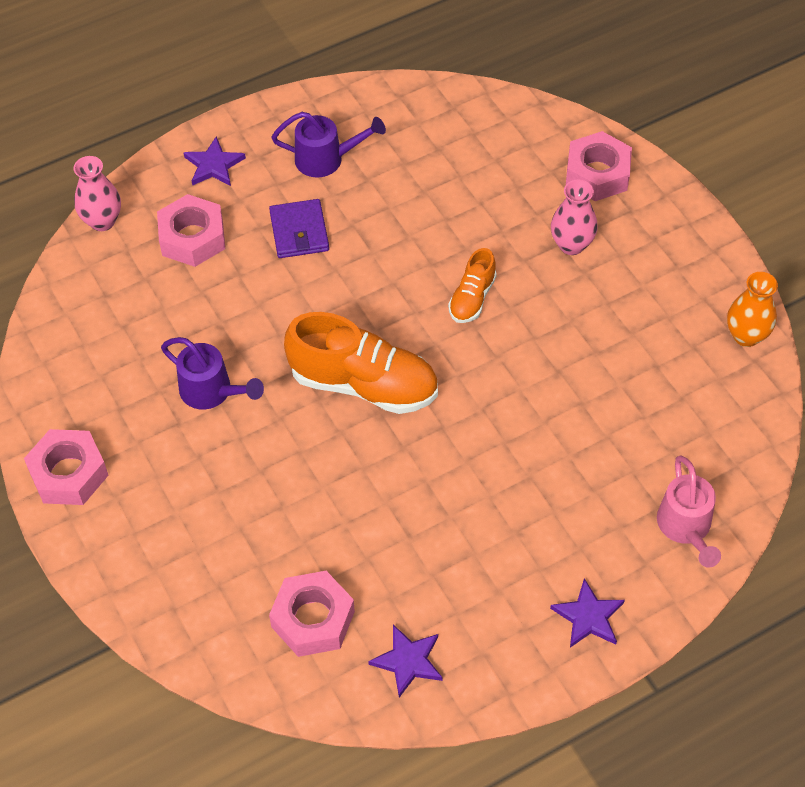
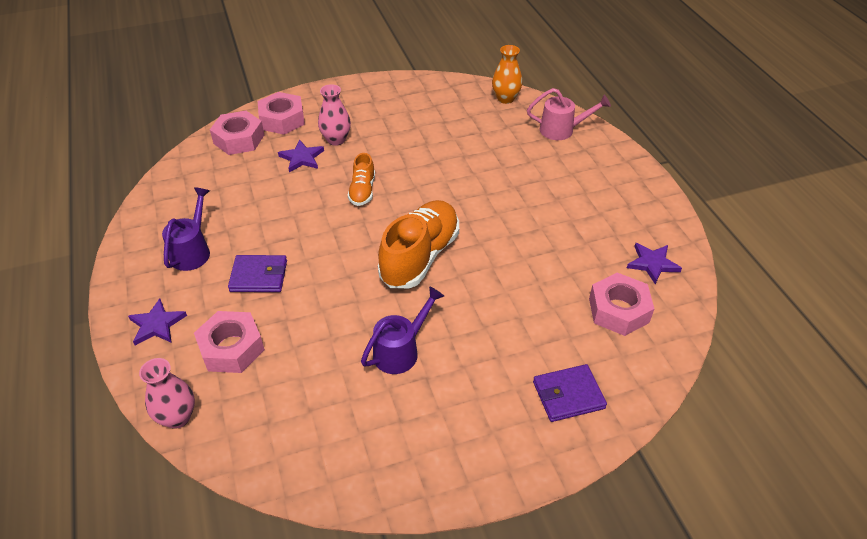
camera: 80 degrees left, 10 degrees down
pink nut [24,429,109,505] -> pink nut moved to [210,111,264,155]
orange shoe [448,248,497,323] -> orange shoe turned 60 degrees clockwise [348,153,375,206]
purple star [550,578,625,648] -> purple star moved to [278,140,324,172]
orange vase [727,272,778,347] -> orange vase moved to [492,45,522,104]
none -> purple wallet [533,364,607,422]

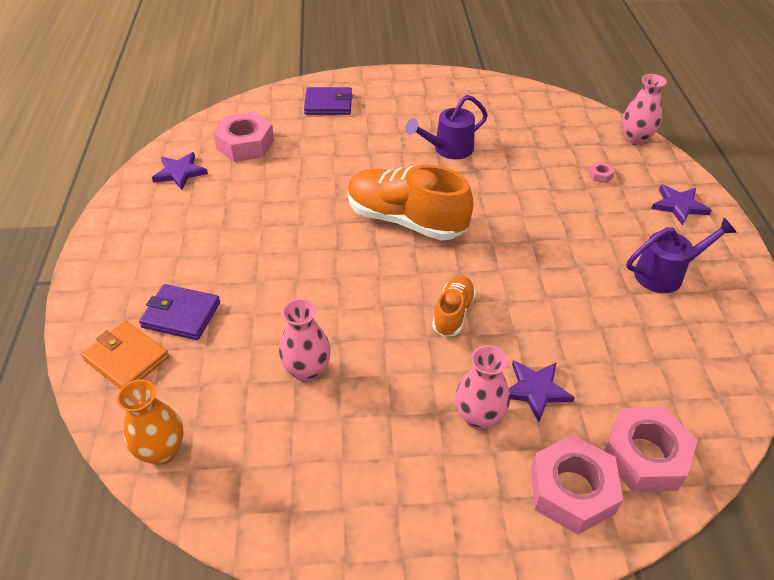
camera: 165 degrees left, 0 degrees up
purple watering can [162,187,210,271] -> purple watering can turned 135 degrees counterclockwise [626,218,737,293]
pink nut [194,311,265,373] -> pink nut [588,162,615,183], size x0.40
purple wallet [228,255,287,292] -> purple wallet moved to [139,284,220,340]
orange shoe [378,200,459,289] -> orange shoe turned 75 degrees clockwise [347,165,474,240]
pink watering can [527,88,611,140] -> orange wallet [81,321,169,389]
none -> pink vase [279,299,331,382]

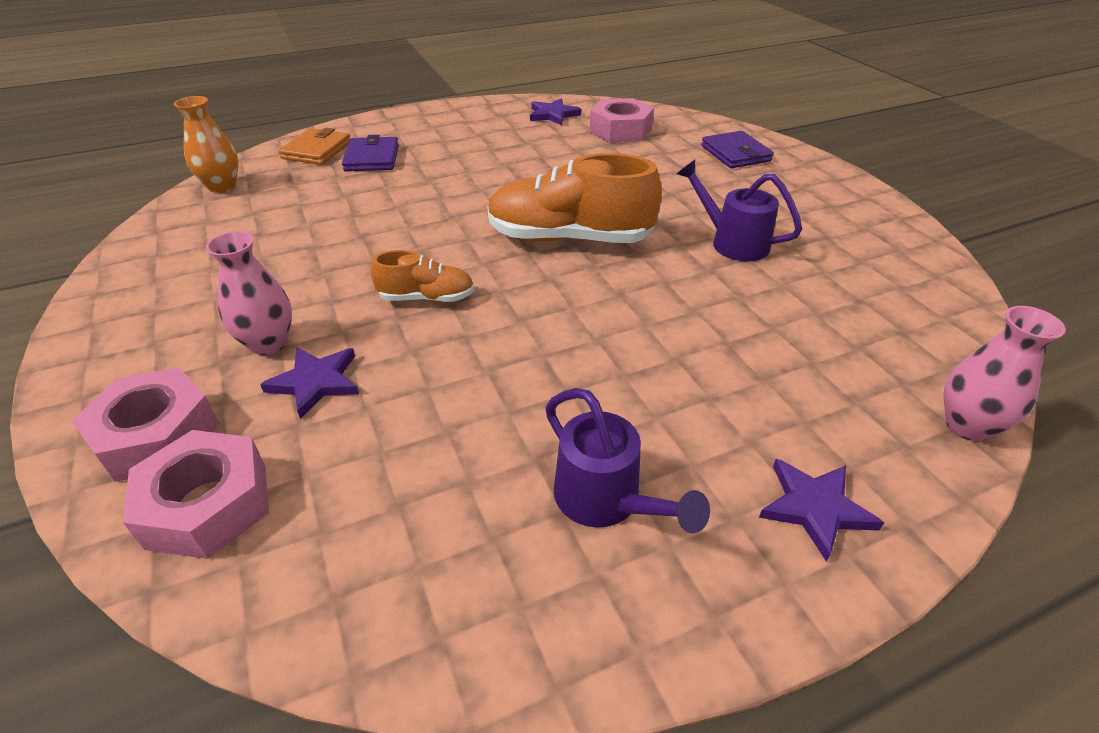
camera: 70 degrees right, 5 degrees down
pink vase [279,299,331,382] -> none
orange shoe [347,165,474,240] -> orange shoe turned 90 degrees counterclockwise [487,153,662,243]
pink nut [588,162,615,183] -> none

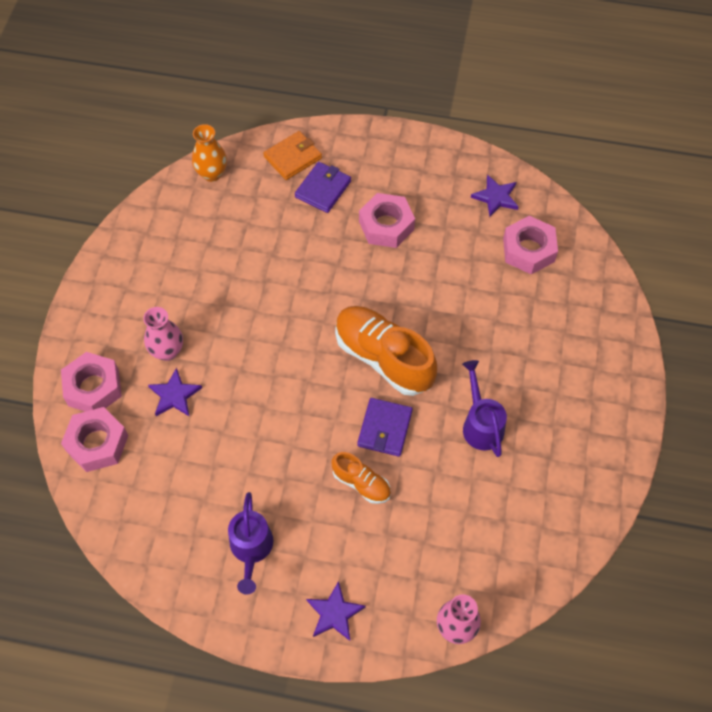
camera: 35 degrees right, 20 degrees up
orange shoe [371,250,474,302] -> orange shoe moved to [331,452,391,504]
purple wallet [701,131,774,168] -> purple wallet moved to [357,398,413,457]
none -> pink nut [359,193,415,248]

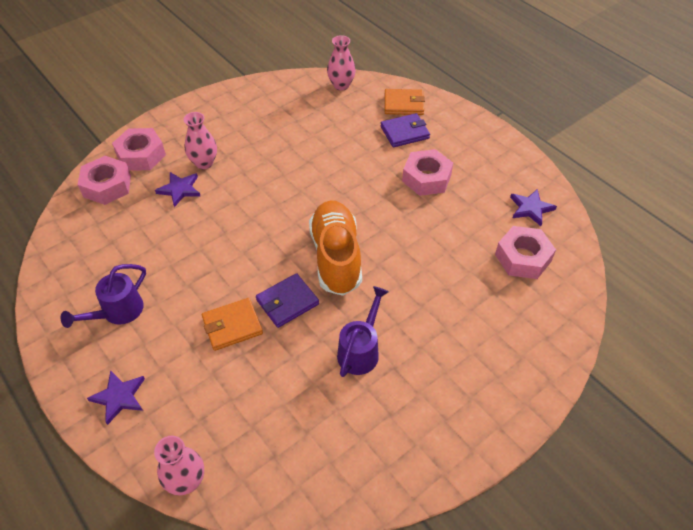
camera: 40 degrees right, 10 degrees down
orange vase [192,124,227,182] -> pink vase [327,35,356,91]
orange shoe [331,452,391,504] -> orange wallet [202,298,263,351]

